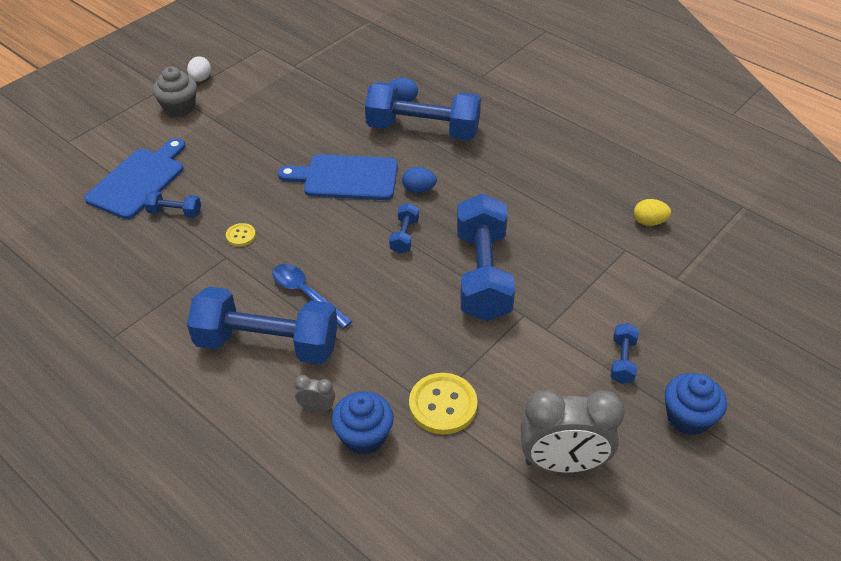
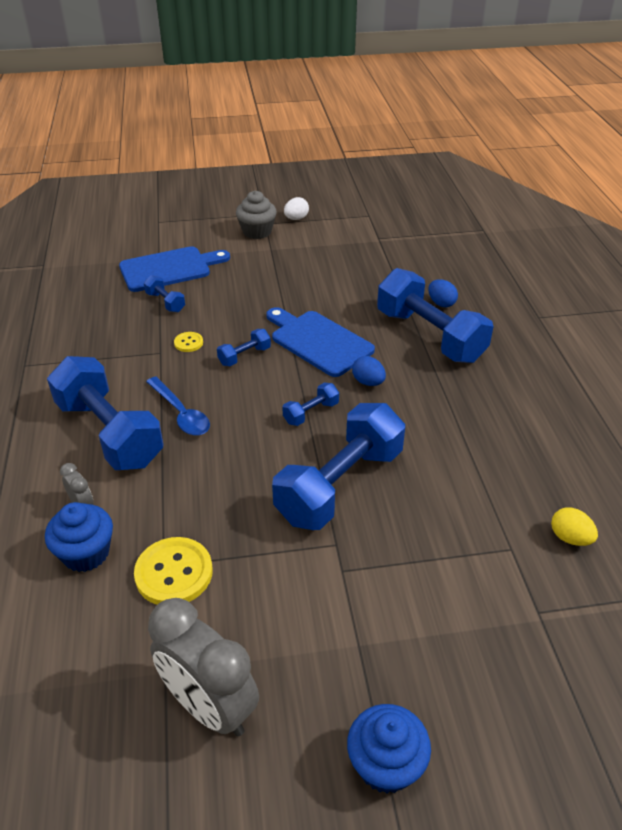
camera: 40 degrees right, 5 degrees down
blue spoon [272,264,352,329] -> blue spoon turned 150 degrees clockwise [146,377,210,435]
blue dumbbell [610,323,639,384] -> blue dumbbell moved to [217,329,271,366]

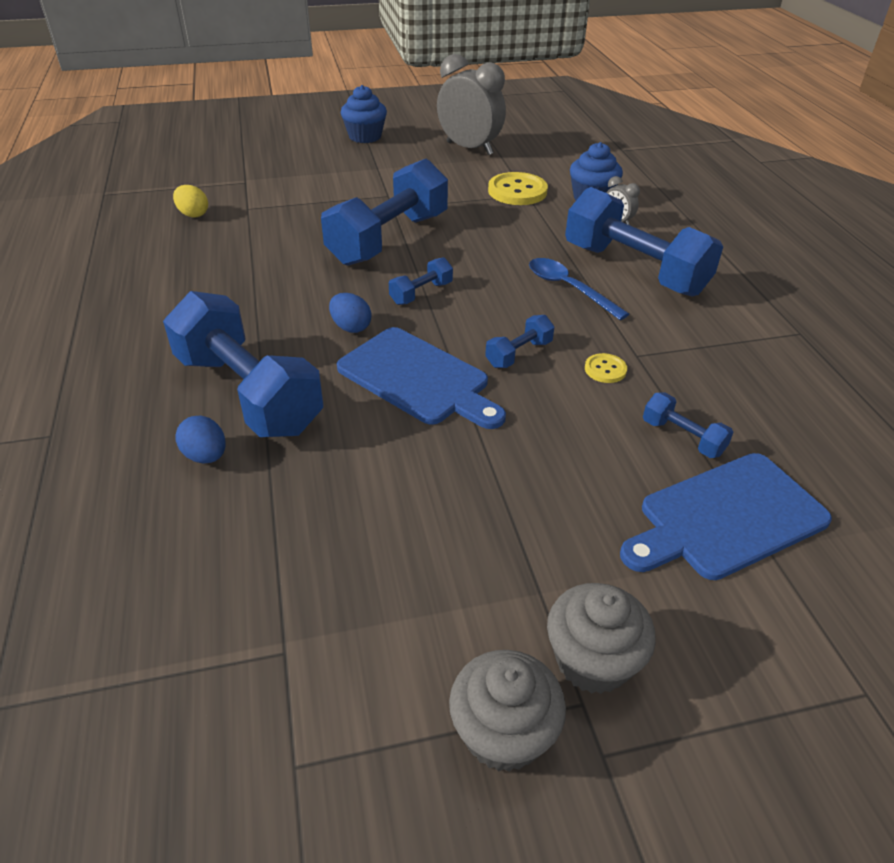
camera: 175 degrees right, 0 degrees up
white egg [284,197,309,220] -> grey cupcake [449,650,566,772]

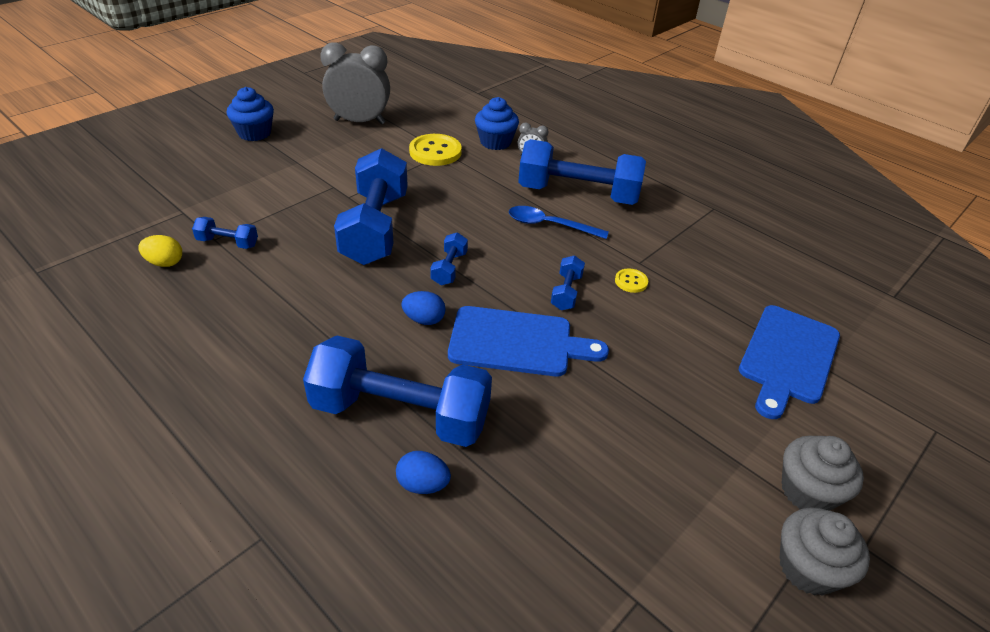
camera: 35 degrees left, 0 degrees up
blue dumbbell [643,393,734,458] -> blue dumbbell moved to [192,217,258,249]

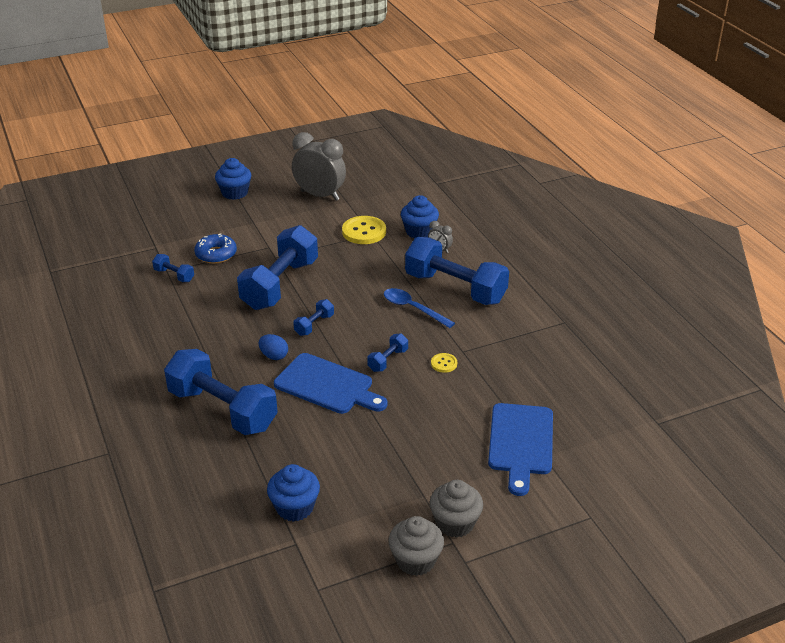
camera: 25 degrees right, 5 degrees down
yellow egg [138,235,182,267] -> none
blue egg [396,451,451,494] -> none
blue cutting board [739,305,840,419] -> blue cutting board turned 45 degrees counterclockwise [488,403,553,496]
none -> blue donut [194,233,237,264]
none -> blue cupcake [267,464,320,522]

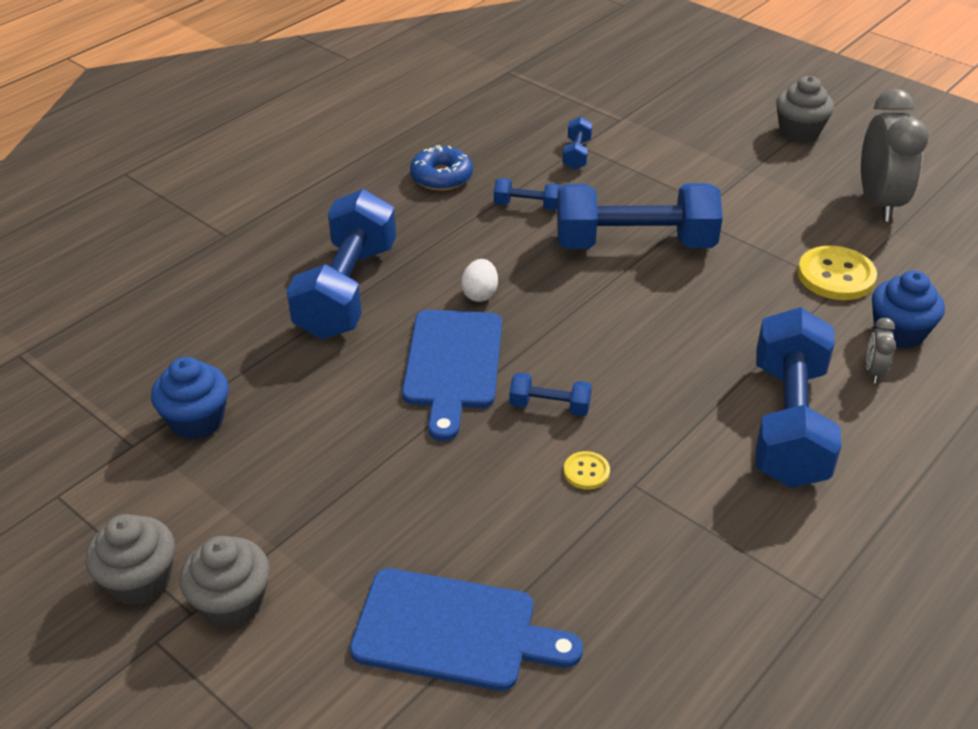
camera: 65 degrees right, 5 degrees up
blue donut [194,233,237,264] -> blue donut moved to [410,145,473,191]
blue cupcake [215,158,251,200] -> grey cupcake [776,76,834,142]
blue egg [259,334,288,360] -> white egg [461,259,498,302]
blue dumbbell [293,299,334,336] -> blue dumbbell moved to [494,178,561,210]
blue spoon [384,288,455,328] -> none
blue cutting board [488,403,553,496] -> blue cutting board turned 150 degrees counterclockwise [350,568,583,691]

